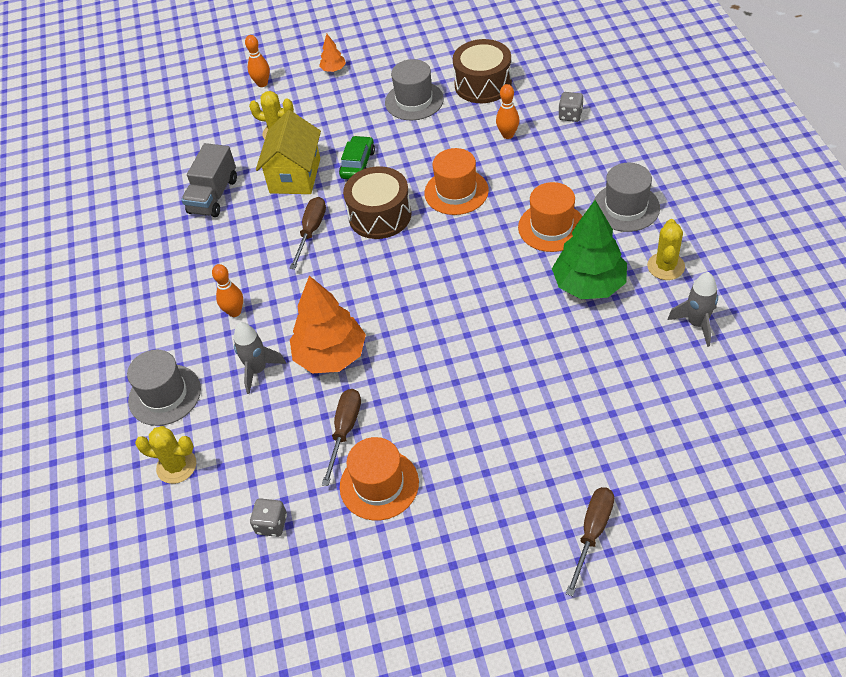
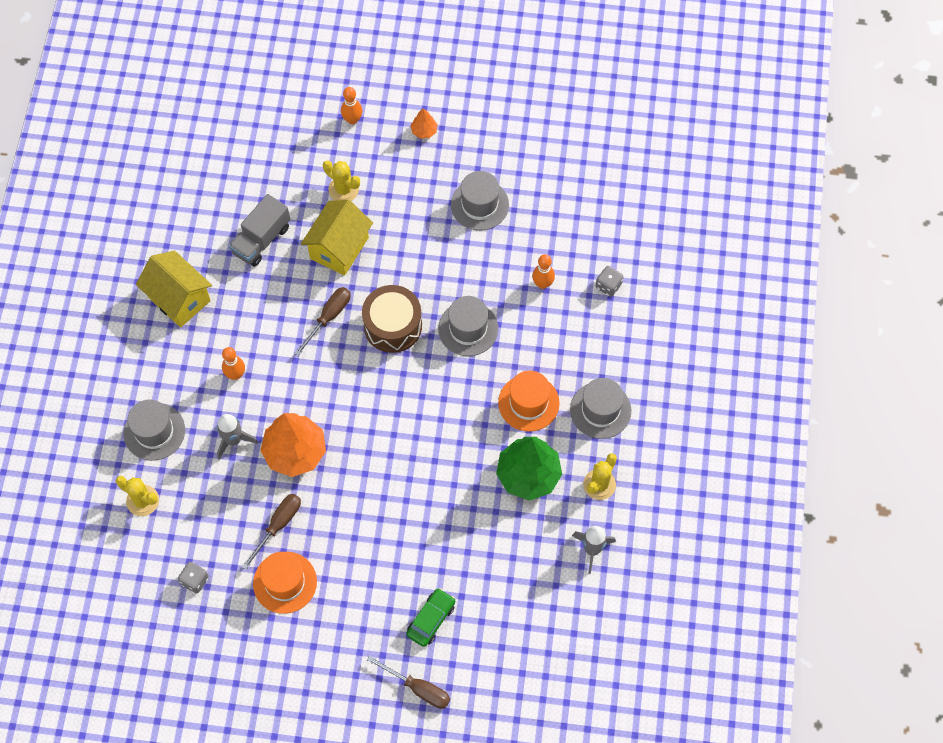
camera: 15 degrees right, 15 degrees up
green car [339,136,375,179] -> green car moved to [406,588,455,647]
orange hat [424,148,489,215] -> grey hat [438,296,498,356]
brown drum [453,39,512,103] -> none
brown screwdriver [566,487,614,596] -> brown screwdriver turned 75 degrees clockwise [367,655,450,709]
none -> yellow house [136,251,212,327]

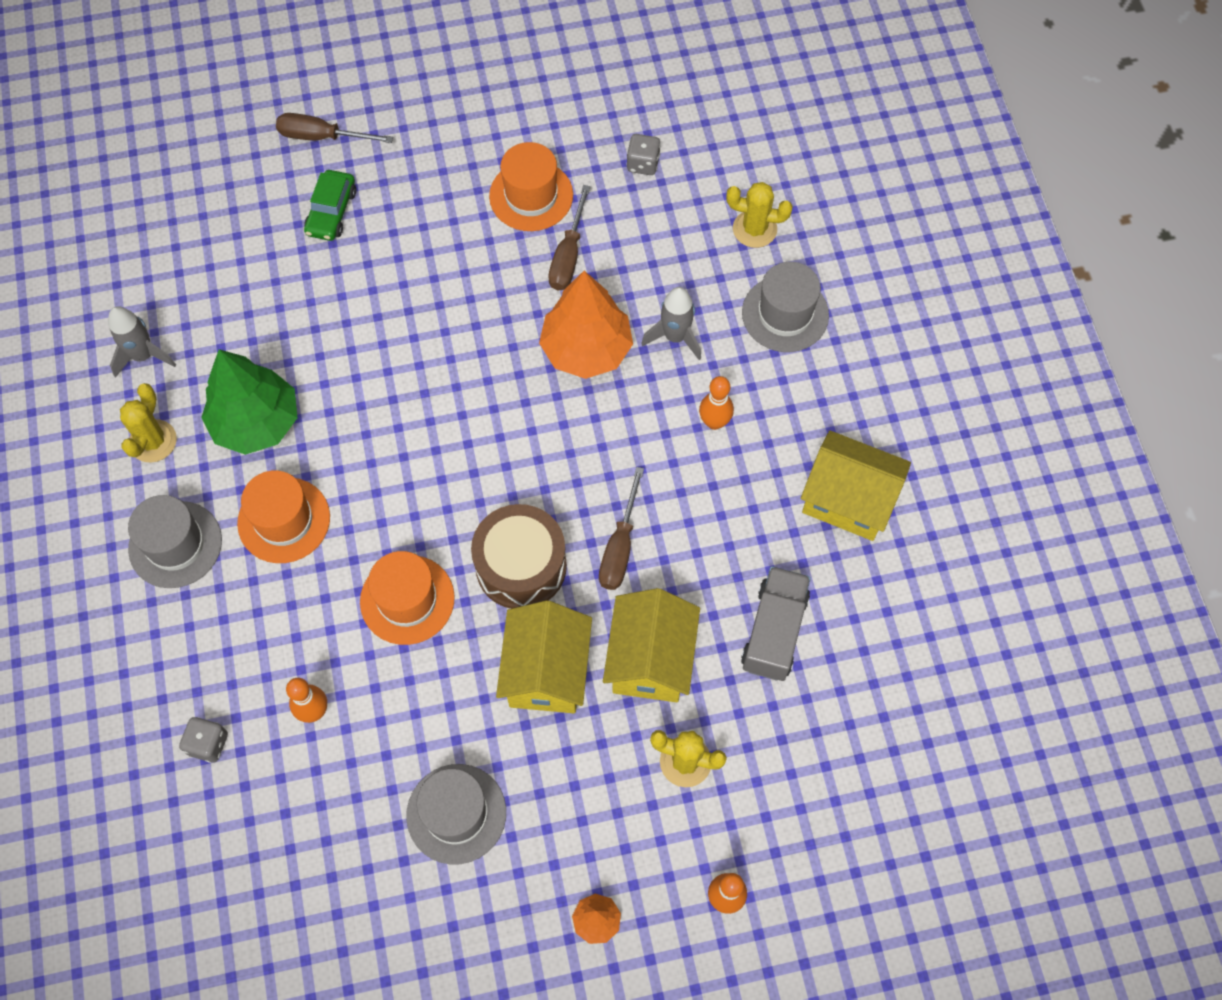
camera: 160 degrees right, 0 degrees up
grey hat [438,296,498,356] -> orange hat [360,551,455,645]
none -> yellow house [496,600,592,713]

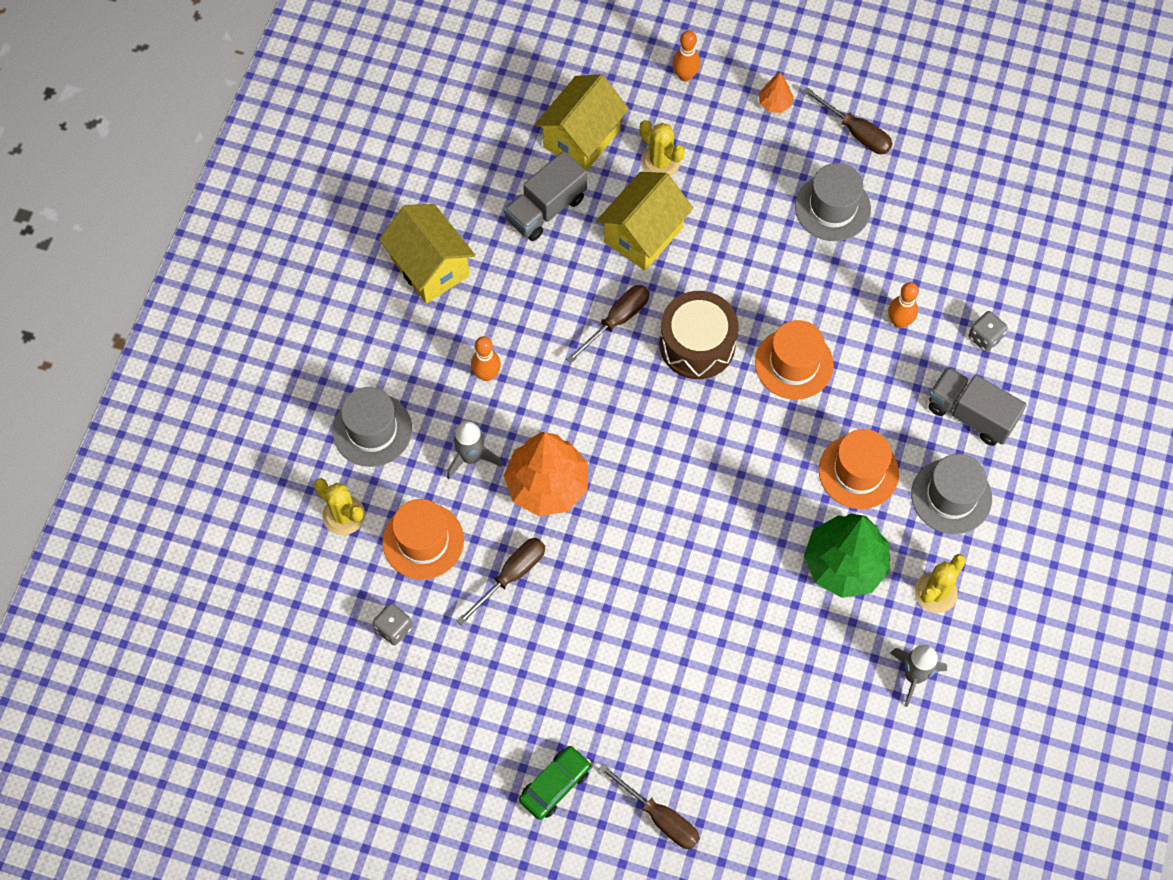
camera: 150 degrees left, 0 degrees up
green car [304,170,356,241] -> green car moved to [519,745,591,820]
orange hat [489,142,573,231] -> orange hat moved to [382,499,464,579]
yellow house [496,600,592,713] -> yellow house moved to [535,74,629,171]
none -> brown screwdriver [803,87,893,154]
none -> grey truck [929,367,1027,446]

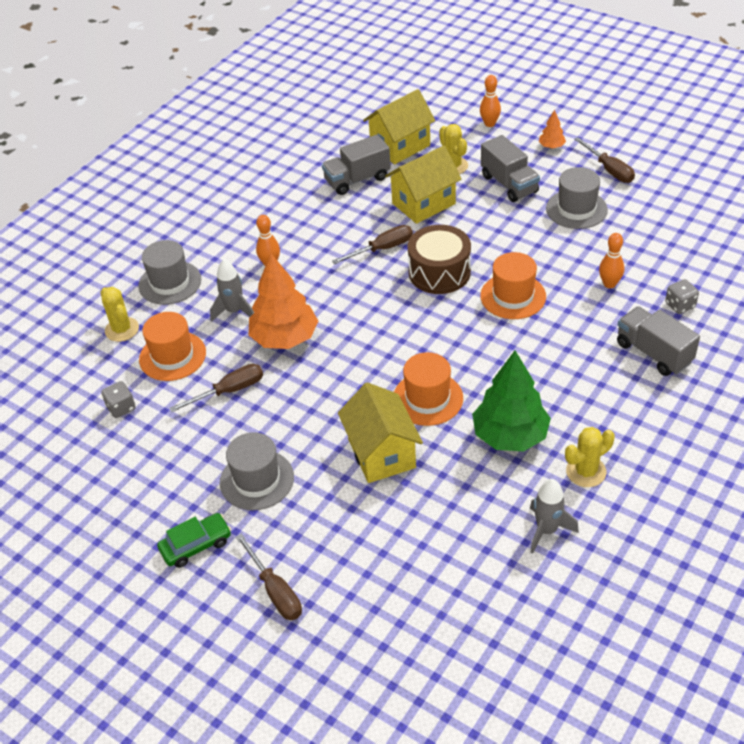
camera: 20 degrees right, 20 degrees down
yellow house [379,204,475,303] -> yellow house moved to [338,383,423,483]
orange hat [819,429,899,509] -> orange hat moved to [394,352,463,426]
grey hat [911,454,992,534] -> grey hat moved to [220,432,294,510]
none -> grey truck [481,135,540,202]

